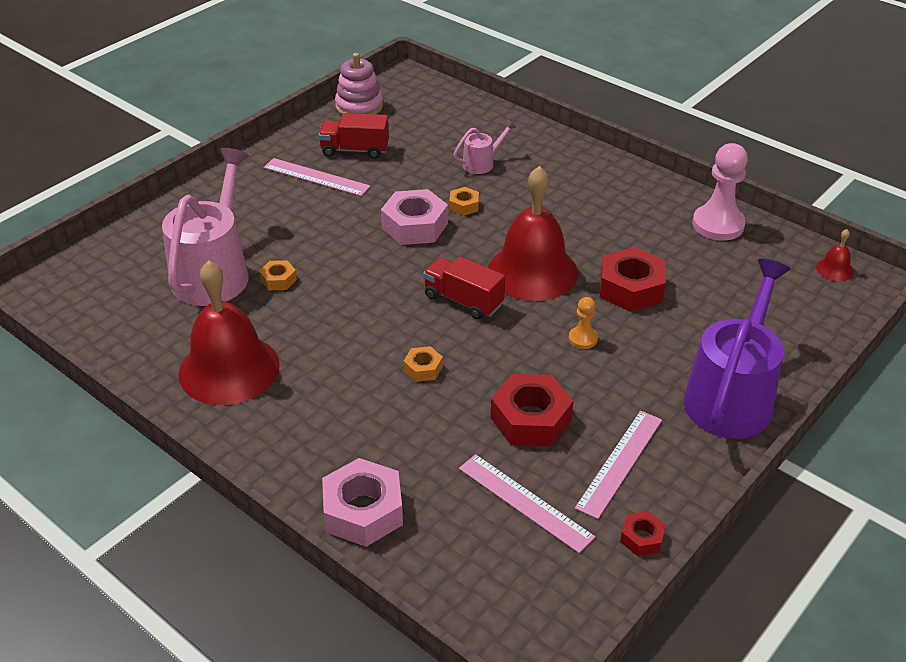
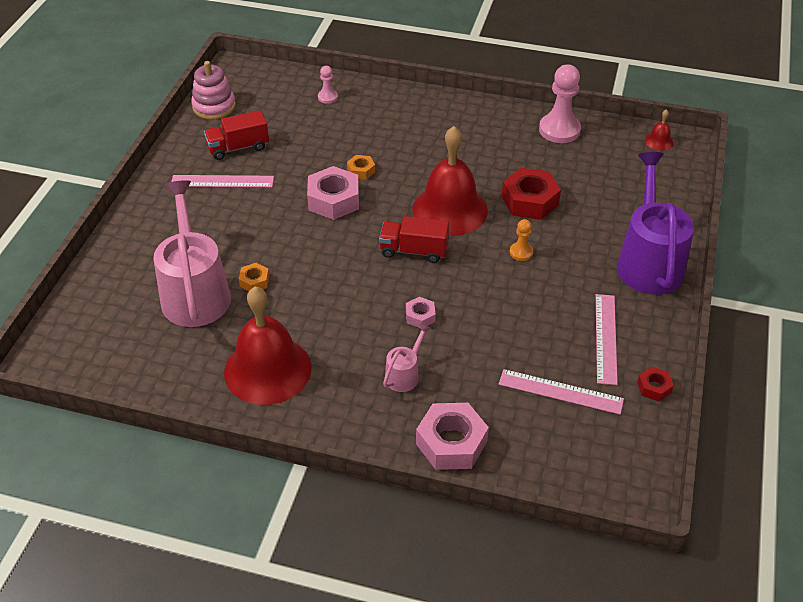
camera: 25 degrees left, 5 degrees up
orange nut [403,346,443,382] -> pink nut [406,297,436,328]
pink watering can [453,120,517,174] -> pink watering can moved to [383,323,432,392]
red nut [491,374,573,446] -> none
none -> pink pawn [318,66,338,104]

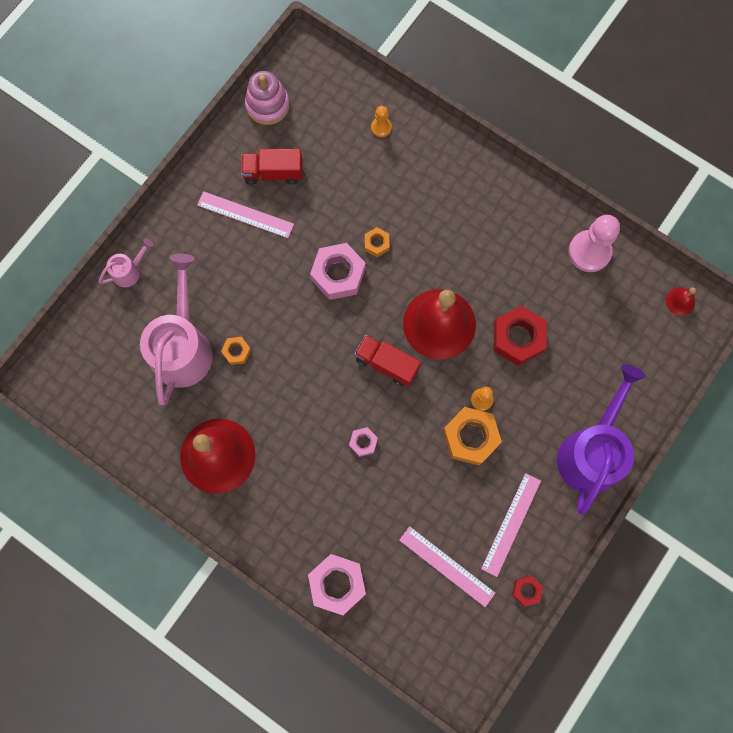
camera: 20 degrees right, 30 degrees up
pink pawn [318,66,338,104] -> orange pawn [371,106,392,137]
pink watering can [383,323,432,392] -> pink watering can moved to [99,239,153,287]
none -> orange nut [443,407,502,466]

